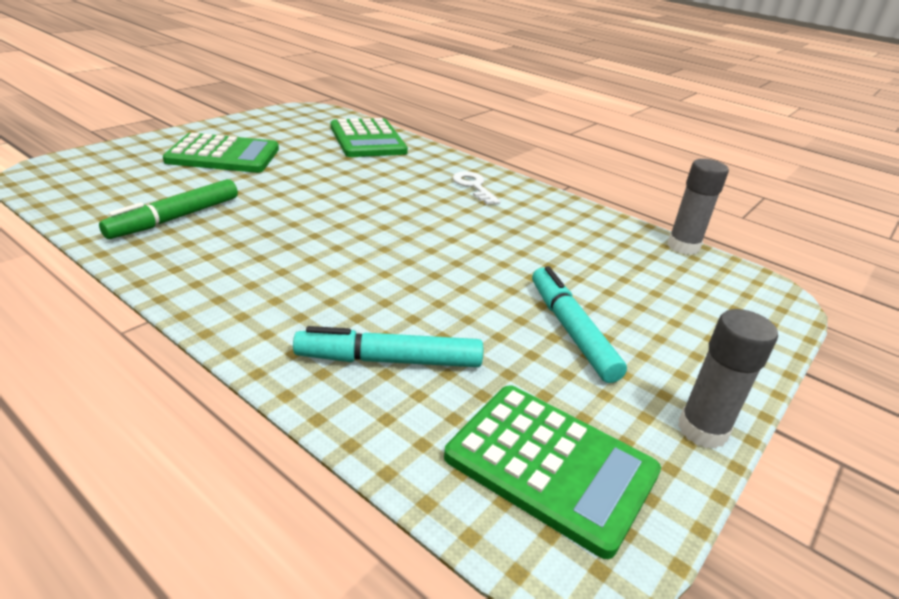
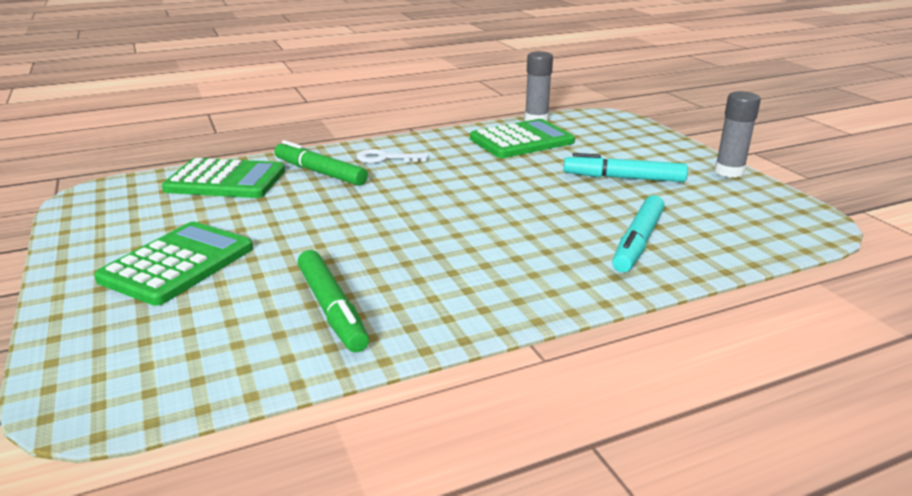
camera: 60 degrees left, 5 degrees down
green calculator [444,385,661,559] -> green calculator moved to [470,119,575,158]
none -> green marker [274,140,368,186]

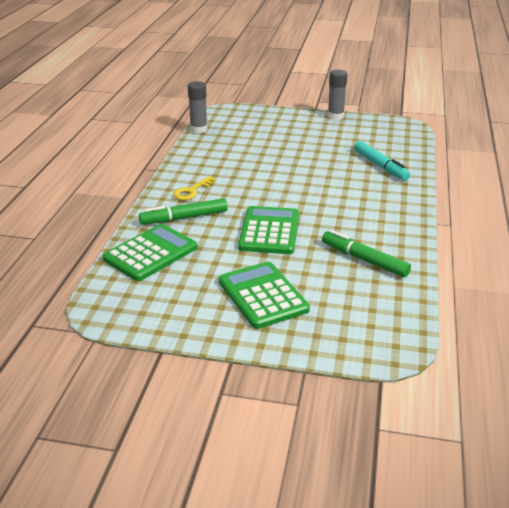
camera: 55 degrees left, 5 degrees up
green marker [297,250,369,352] -> green marker turned 150 degrees counterclockwise [322,230,411,277]
white key [357,149,429,163] -> yellow key [173,176,216,200]
green calculator [470,119,575,158] -> green calculator moved to [238,206,299,254]
turquoise marker [564,153,688,182] -> none

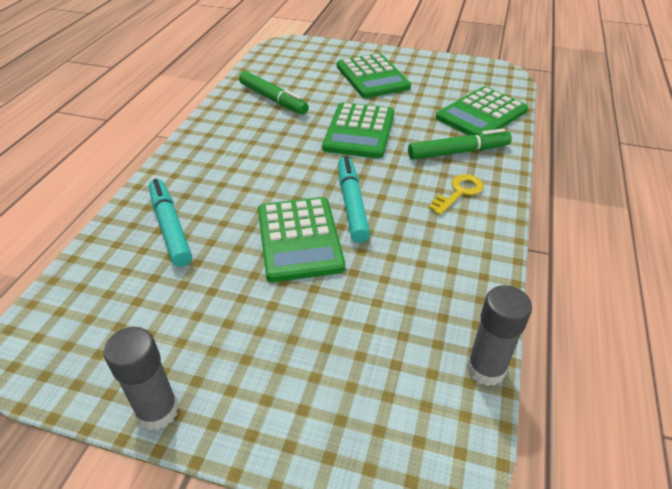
camera: 175 degrees left, 10 degrees up
none -> green calculator [258,197,345,282]
none -> turquoise marker [338,156,370,243]

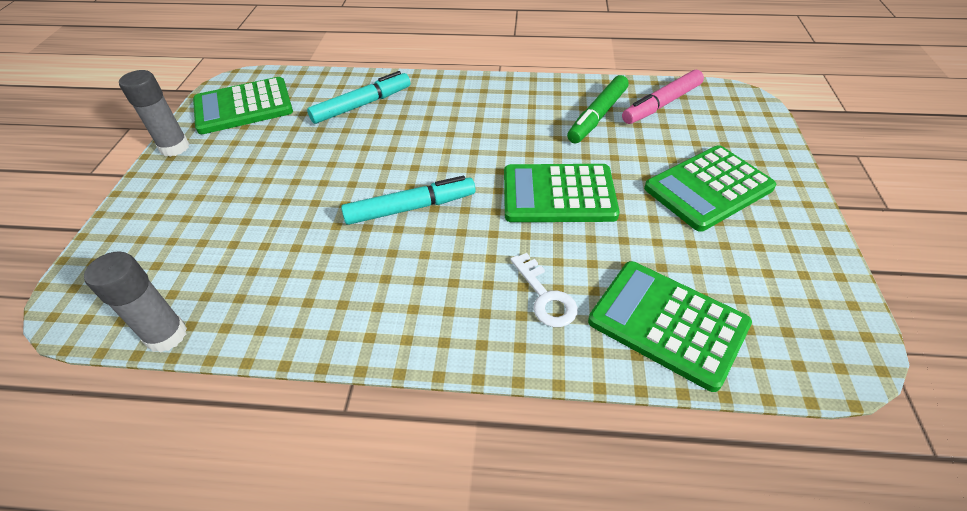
camera: 80 degrees right, 5 degrees up
green calculator [258,197,345,282] -> green calculator moved to [193,77,293,134]
green marker [408,128,512,160] -> white key [510,253,578,327]
yellow key [429,174,484,215] -> none
none -> pink marker [622,70,704,124]

